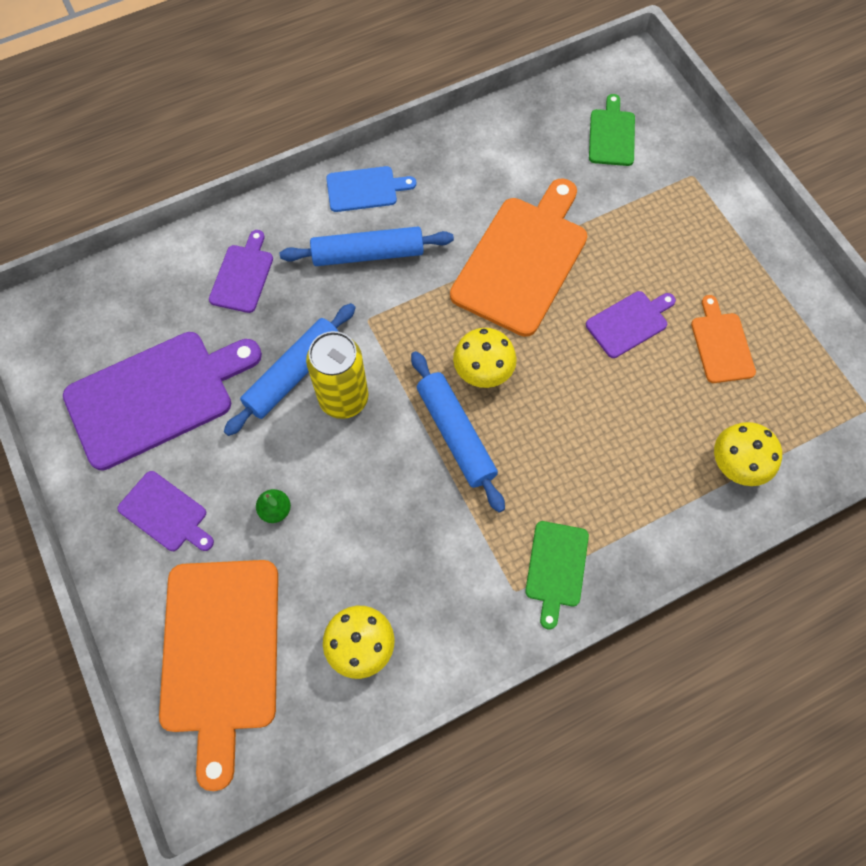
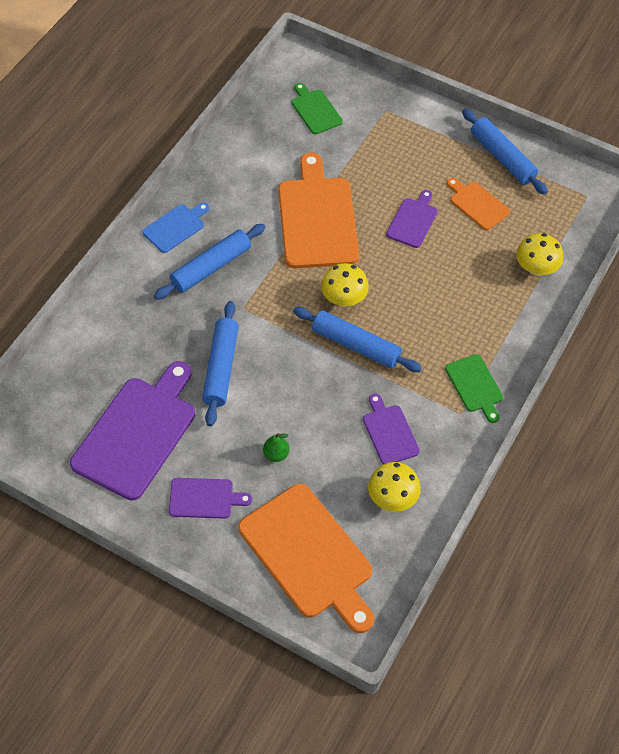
camera: 35 degrees left, 10 degrees down
purple cutting board [209,230,273,313] -> purple cutting board moved to [363,393,420,464]
yellow can [306,331,369,419] -> none
none -> blue rolling pin [462,109,548,195]

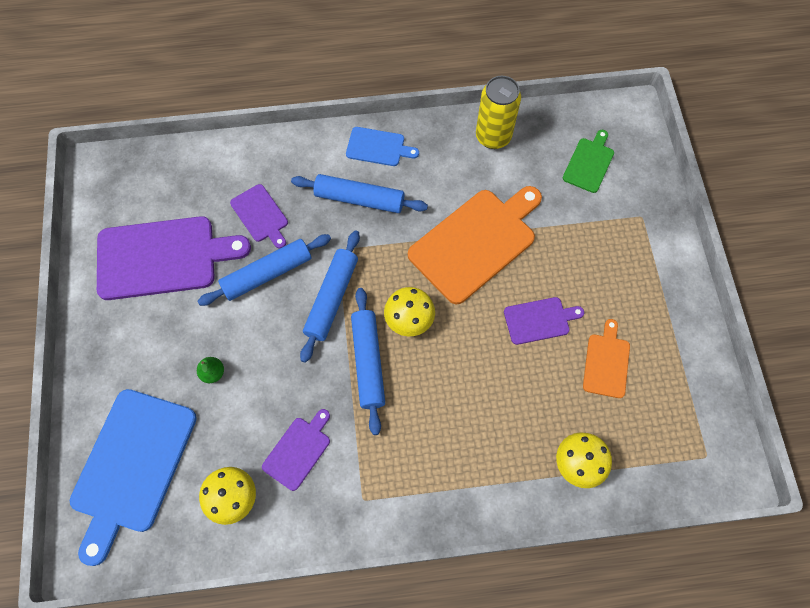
camera: 55 degrees right, 10 degrees up
purple cutting board [169,478,252,519] -> purple cutting board moved to [230,184,288,249]
orange cutting board [239,484,374,633] -> blue cutting board [70,389,197,566]
green cutting board [445,354,503,423] -> none
blue rolling pin [462,109,548,195] -> blue rolling pin moved to [300,231,360,363]
none -> yellow can [476,76,521,149]

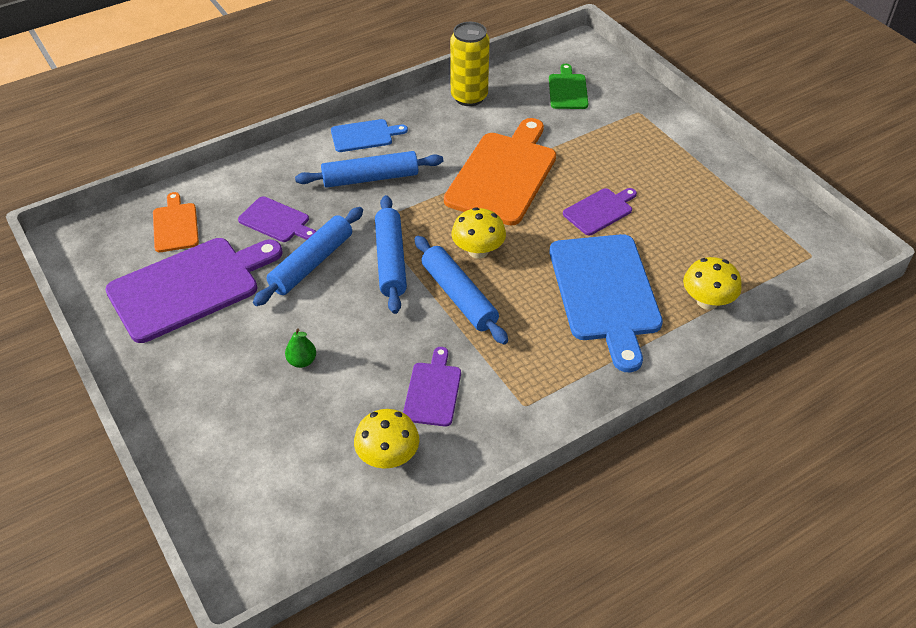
camera: 25 degrees left, 20 degrees down
blue cutting board [70,389,197,566] -> blue cutting board moved to [549,234,663,372]
orange cutting board [583,319,630,398] -> orange cutting board moved to [153,192,199,252]

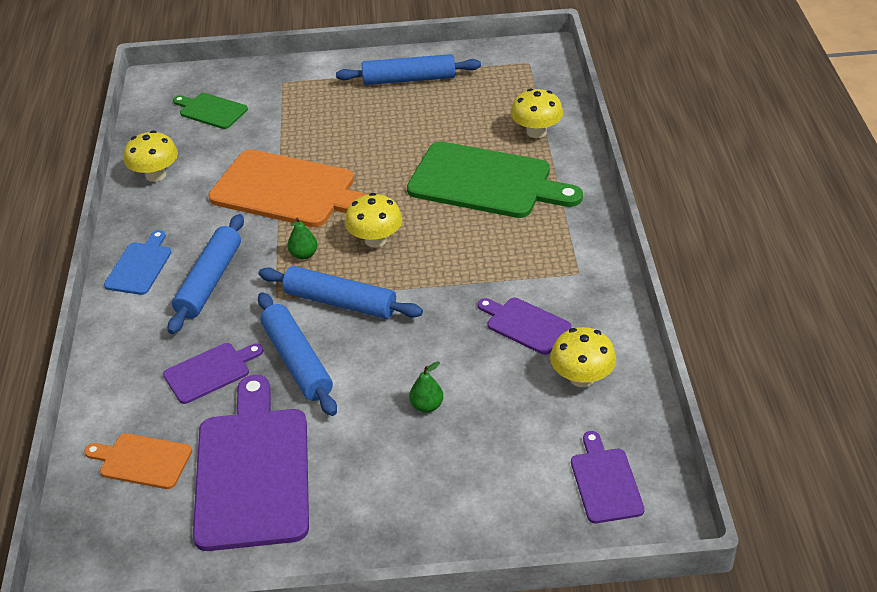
camera: 60 degrees left, 5 degrees down
blue rolling pin [415,236,508,345] -> blue rolling pin moved to [336,54,481,85]
orange cutting board [444,118,556,226] -> orange cutting board turned 150 degrees clockwise [208,149,369,227]
yellow can [450,22,490,106] -> yellow mushroom [124,130,178,182]
blue cutting board [549,234,663,372] -> green cutting board [407,142,583,218]
purple cutting board [563,188,637,235] -> purple cutting board moved to [571,431,645,523]
none -> green pear [287,217,318,260]

